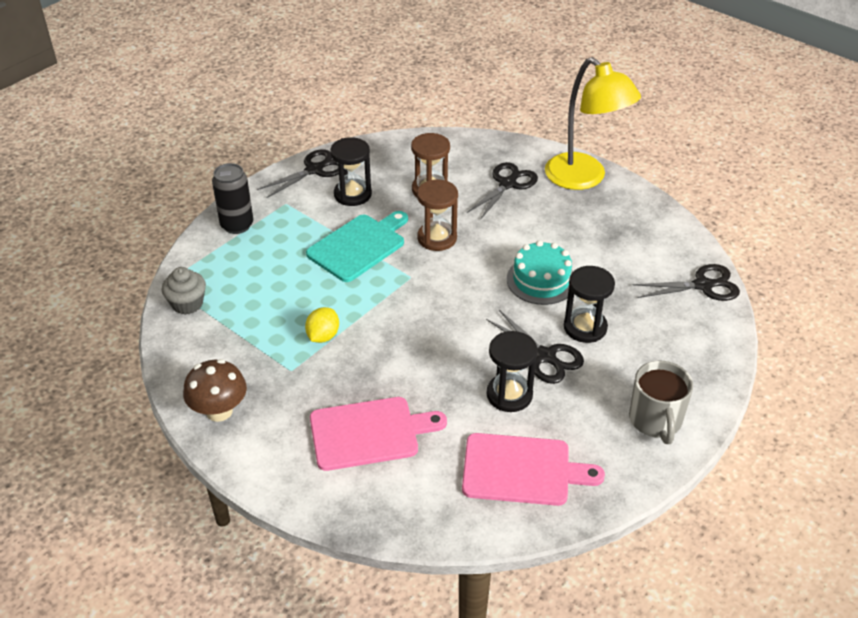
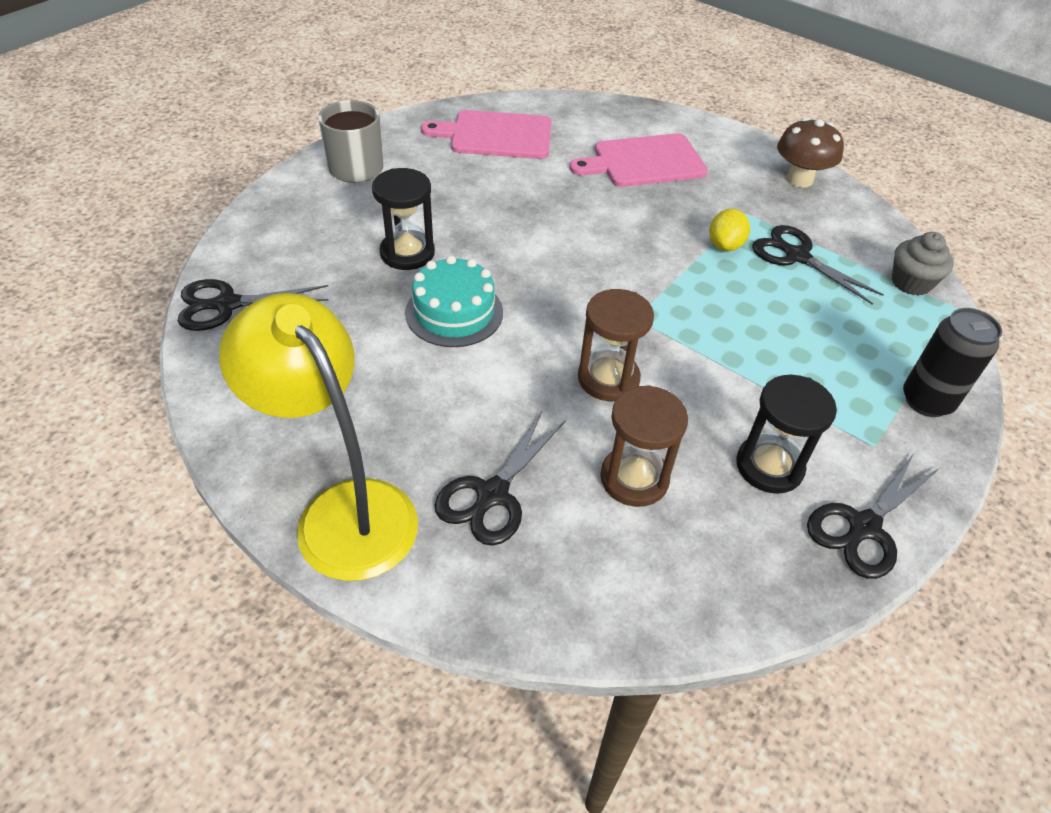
camera: 175 degrees right, 5 degrees up
turquoise cutting board [306,211,408,282] -> none
black scissors [486,310,584,384] -> black scissors moved to [752,225,884,305]
black hourglass [487,331,538,412] -> none

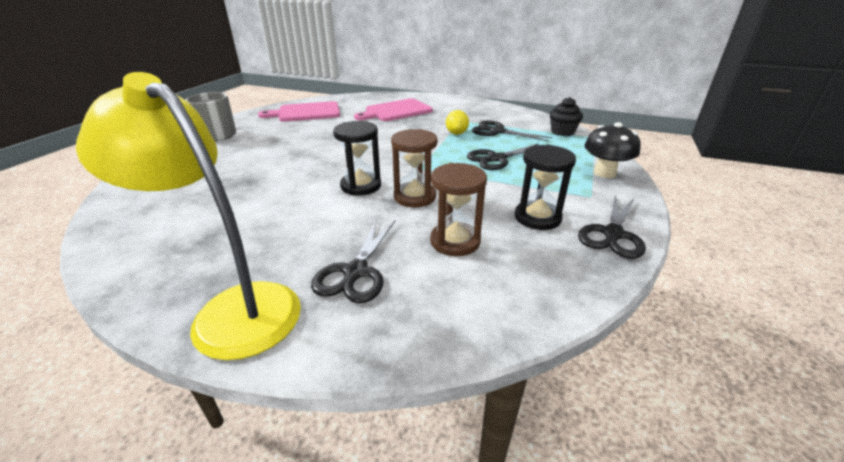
camera: 15 degrees left, 15 degrees down
black scissors [178,279,329,331] -> black scissors moved to [467,143,539,170]
black hourglass [372,168,435,270] -> black hourglass moved to [333,121,381,196]
turquoise cake [405,255,503,347] -> none
brown mushroom [777,118,844,188] -> none
grey cupcake [892,232,954,296] -> black cupcake [550,97,583,136]
black can [903,308,1002,417] -> black mushroom [584,122,641,178]

